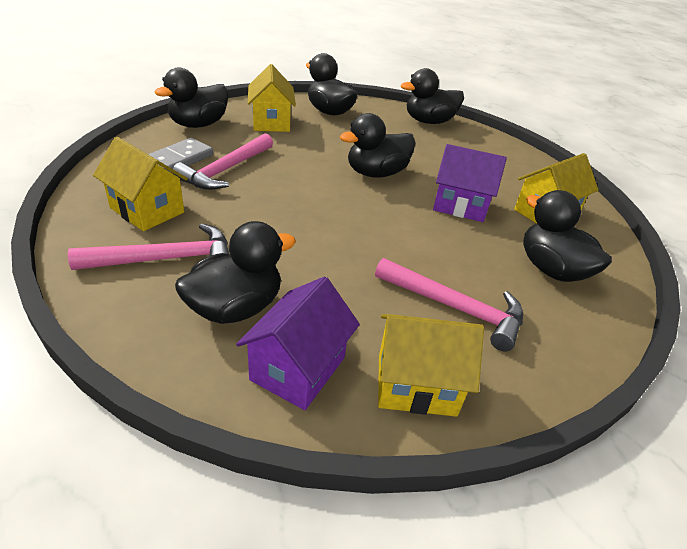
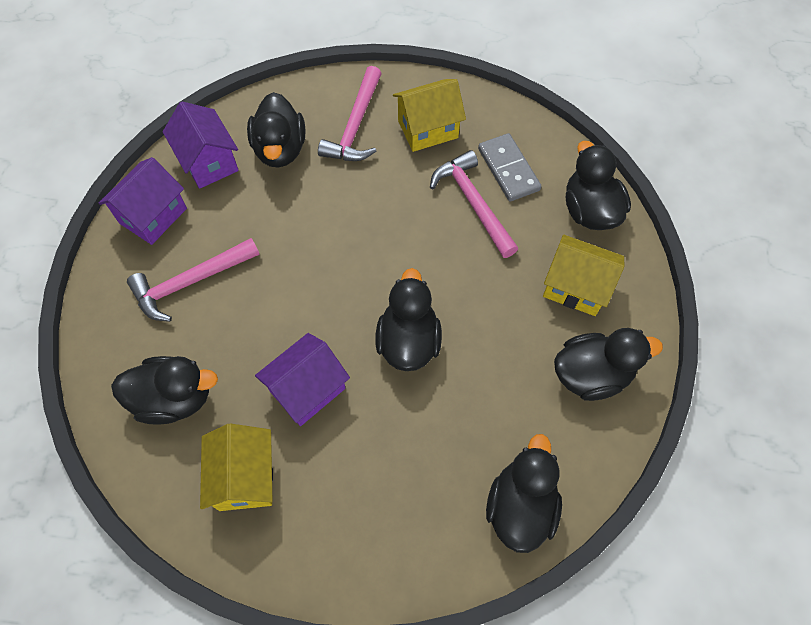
camera: 125 degrees right, 25 degrees up
yellow house [378,314,484,417] -> purple house [99,157,187,245]

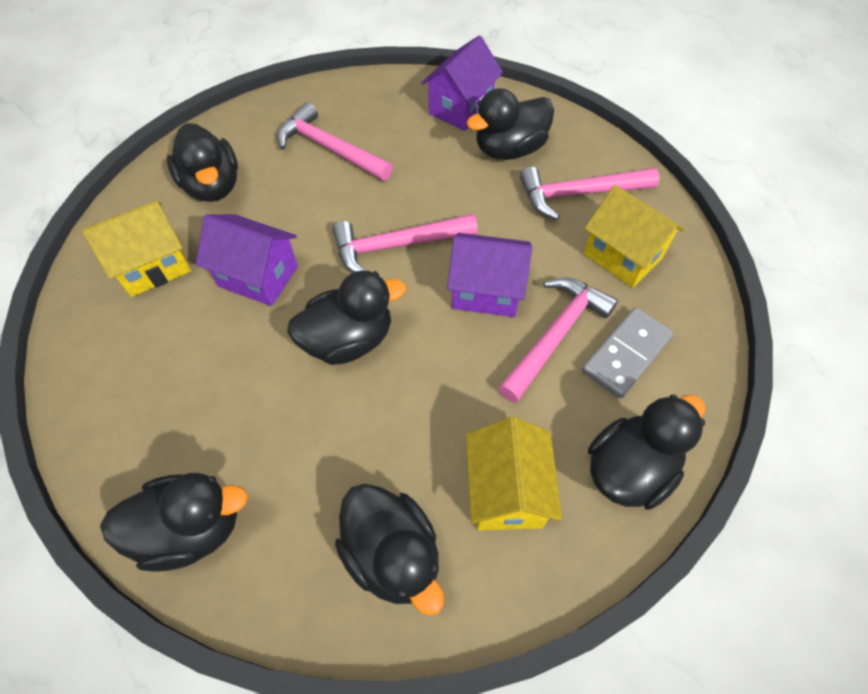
camera: 65 degrees right, 5 degrees down
purple house [99,157,187,245] -> purple house moved to [447,233,533,317]
none -> pink hammer [332,214,478,272]

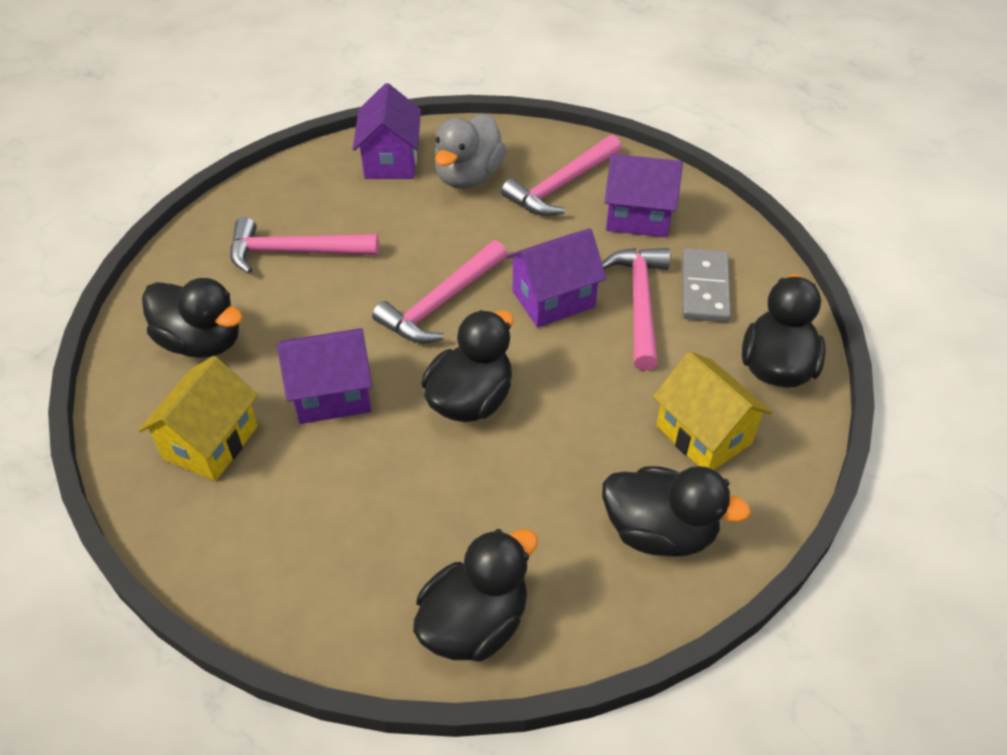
camera: 35 degrees left, 10 degrees down
black duck [466,88,554,160] -> grey duck [435,113,506,189]
yellow house [583,185,685,288] -> purple house [604,154,683,237]

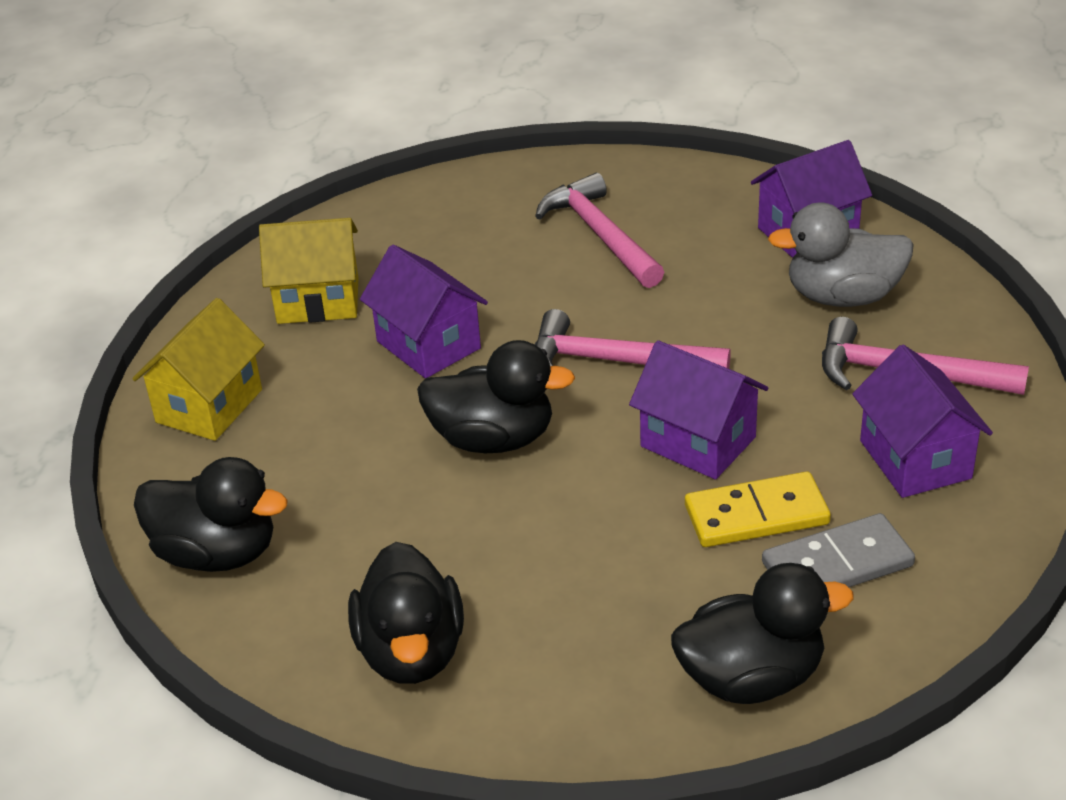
camera: 65 degrees right, 10 degrees down
black duck [142,278,243,358] -> none
pink hammer [602,248,670,371] -> yellow domino [685,472,831,547]
yellow house [653,352,772,470] -> yellow house moved to [132,298,265,441]

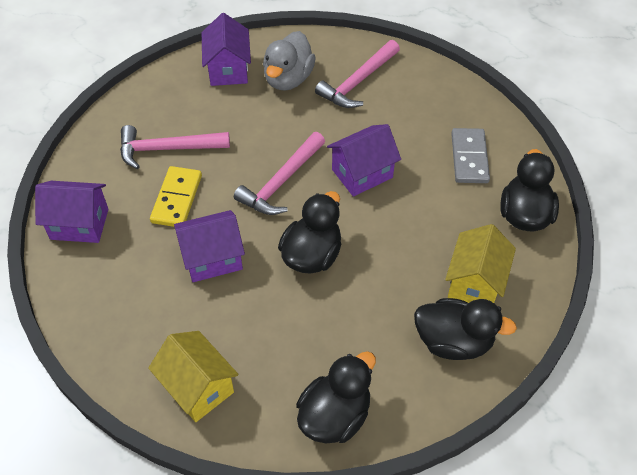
camera: 70 degrees left, 15 degrees up
yellow house [259,218,358,324] -> yellow house moved to [445,224,516,303]
yellow domino [685,472,831,547] -> yellow domino moved to [150,166,202,227]
purple house [852,344,993,498] -> purple house moved to [35,181,108,243]

